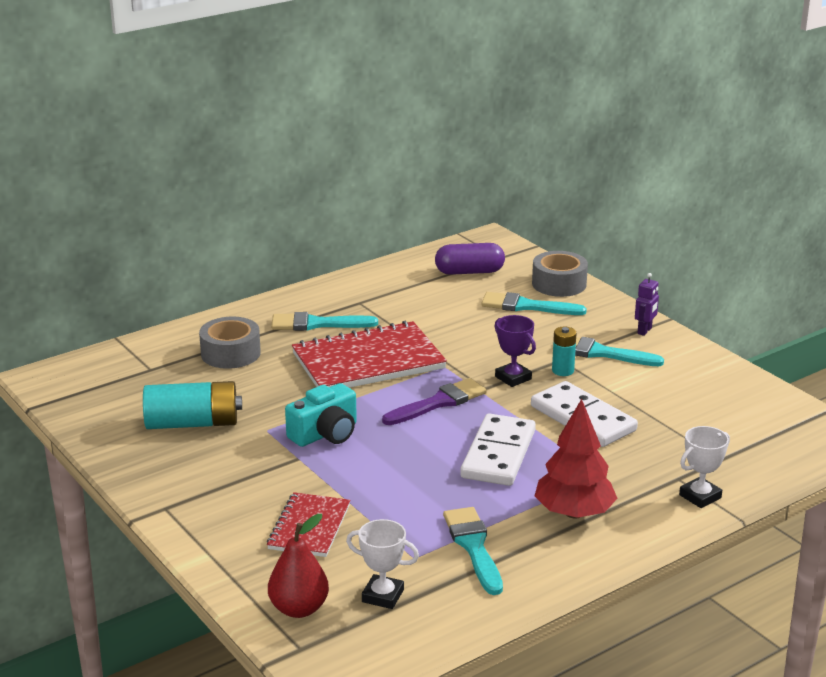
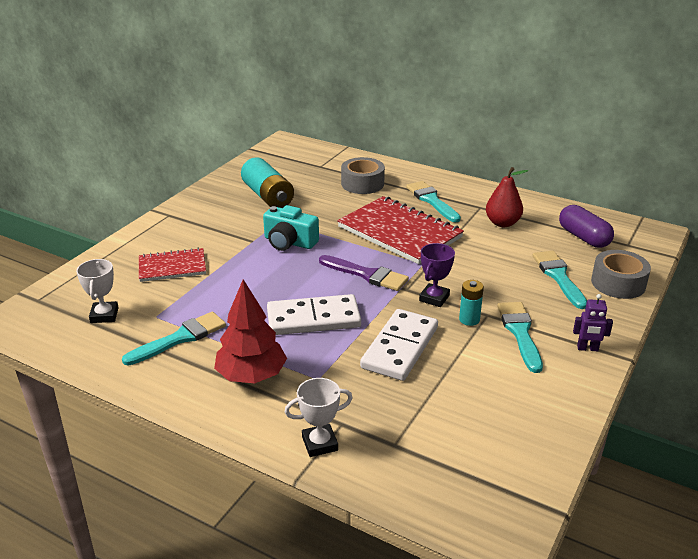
camera: 65 degrees right, 5 degrees up
red pear [268,514,329,618] -> red pear moved to [486,167,528,227]
white trophy [679,426,730,508] -> white trophy turned 45 degrees counterclockwise [285,378,353,457]

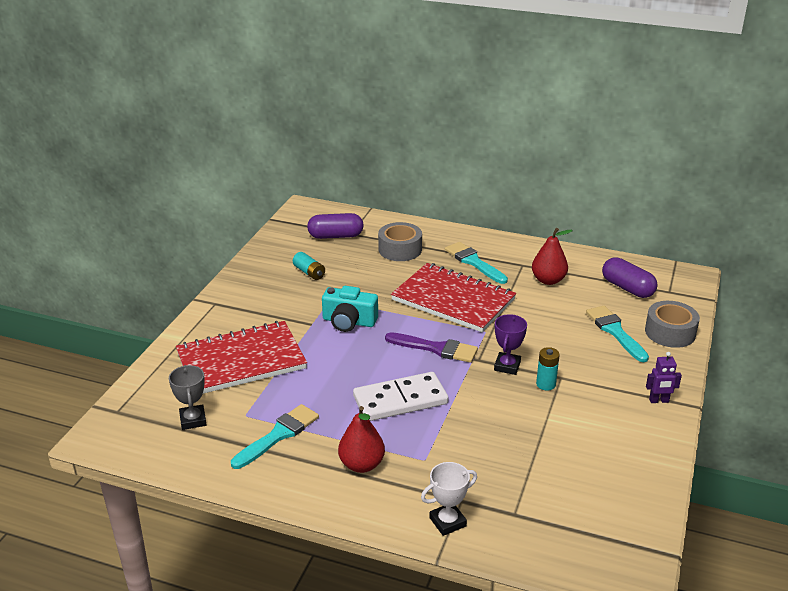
camera: 10 degrees left, 0 degrees up
white trophy [76,259,119,323] -> grey trophy [169,365,207,430]
red notebook [139,248,206,282] -> red notebook [176,321,307,394], size x1.75
red tree [214,279,287,383] -> red pear [338,406,385,473]
turquoise battery [241,157,294,208] -> turquoise battery [293,252,325,280], size x0.53
white domino [360,309,438,381] -> none
turquoise brush [497,302,543,373] -> none
none -> purple capsule [307,213,364,239]

